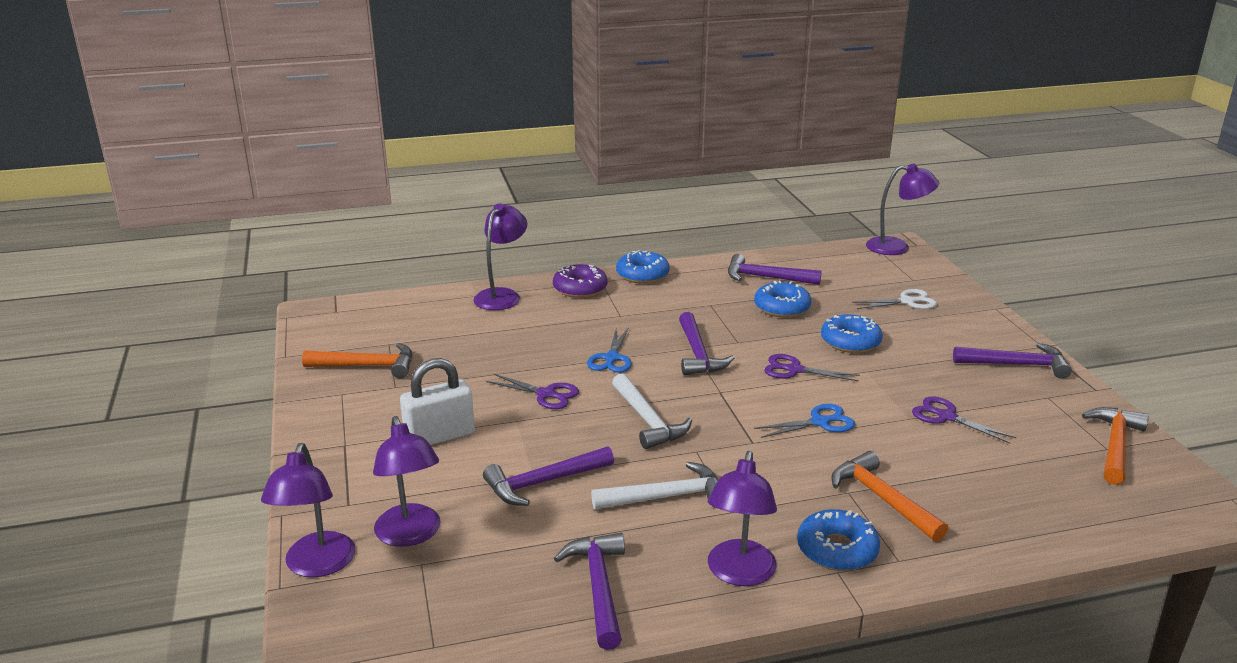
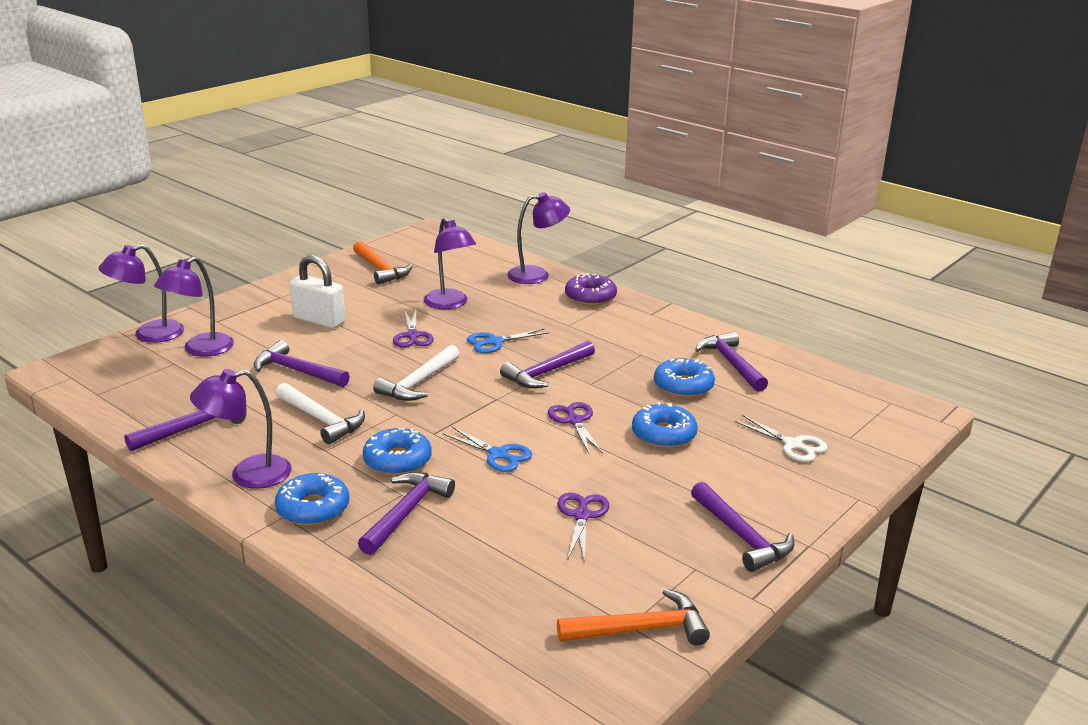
camera: 55 degrees right, 0 degrees up
blue donut [616,250,669,284] -> blue donut moved to [363,428,432,475]
orange hammer [831,451,948,542] -> purple hammer [358,472,455,555]
purple lamp [866,164,939,255] -> purple lamp moved to [424,217,476,309]

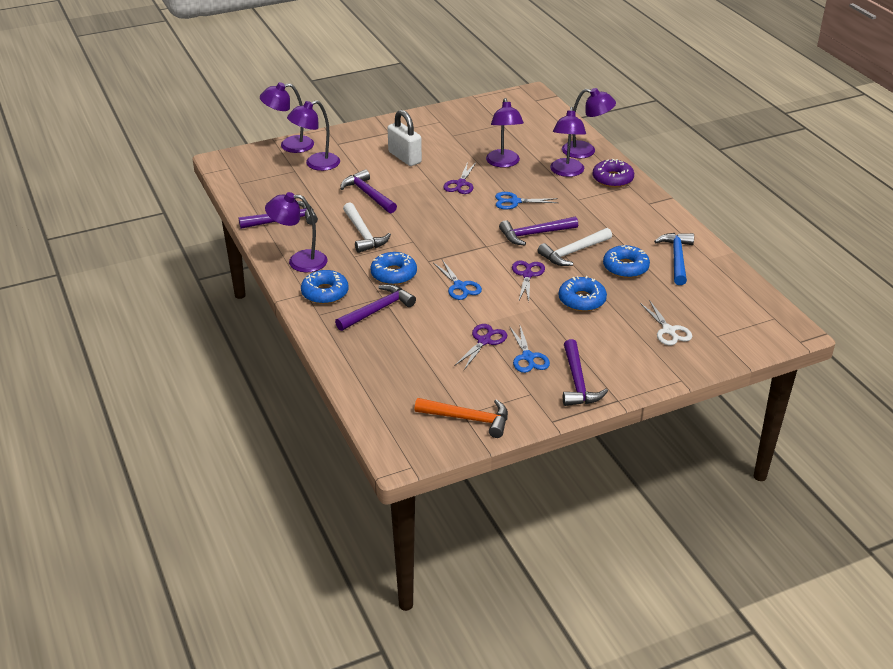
camera: 25 degrees right, 10 degrees up
orange hammer [353,241,412,285] -> none
white hammer [373,345,460,401] -> white hammer moved to [537,228,612,266]
purple hammer [695,332,768,392] -> blue hammer [654,233,694,285]
none -> blue scissors [509,326,550,373]
none -> purple lamp [550,107,586,177]

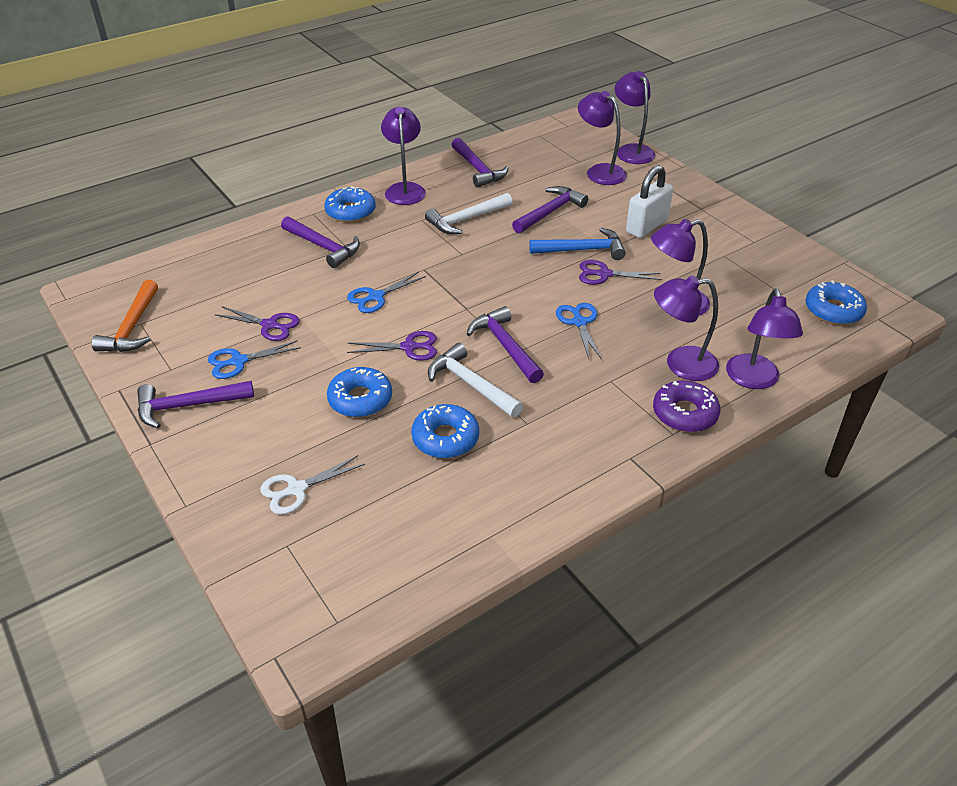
camera: 80 degrees right, 5 degrees up
blue donut [370,252,417,285] -> blue donut moved to [805,280,867,325]
blue hammer [654,233,694,285] -> blue hammer moved to [529,228,626,260]

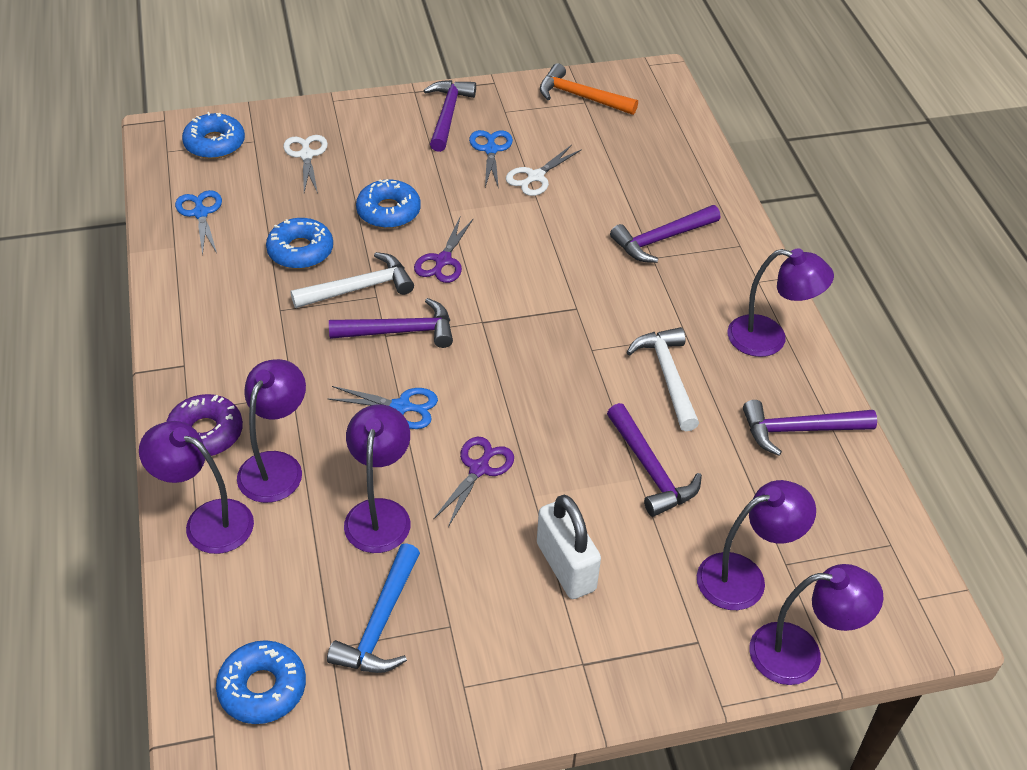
camera: 110 degrees right, 5 degrees up
purple scissors [215,306,300,341] -> white scissors [506,145,582,196]
blue donut [324,186,376,222] -> blue donut moved to [182,112,245,159]
blue scissors [347,272,426,313] -> blue scissors moved to [175,190,222,256]
blue hammer [529,228,626,260] -> blue hammer moved to [327,543,420,673]

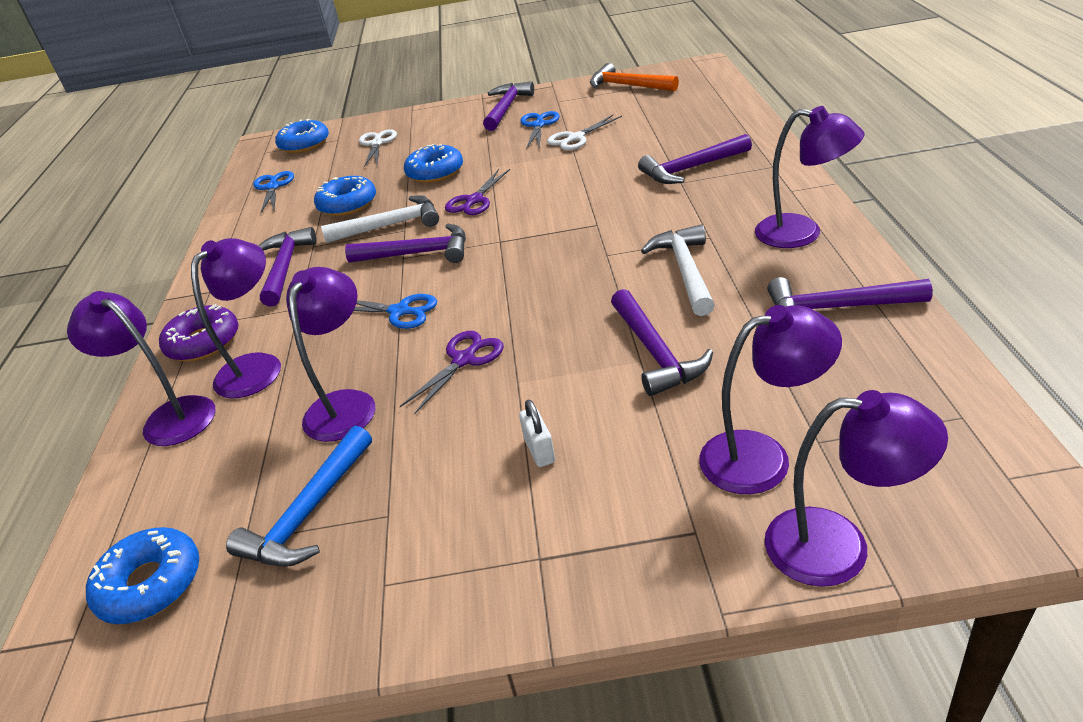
camera: 15 degrees right, 10 degrees down
white padlock [537,495,601,599] -> white padlock [519,399,555,467], size x0.51
none -> purple hammer [258,227,316,307]

